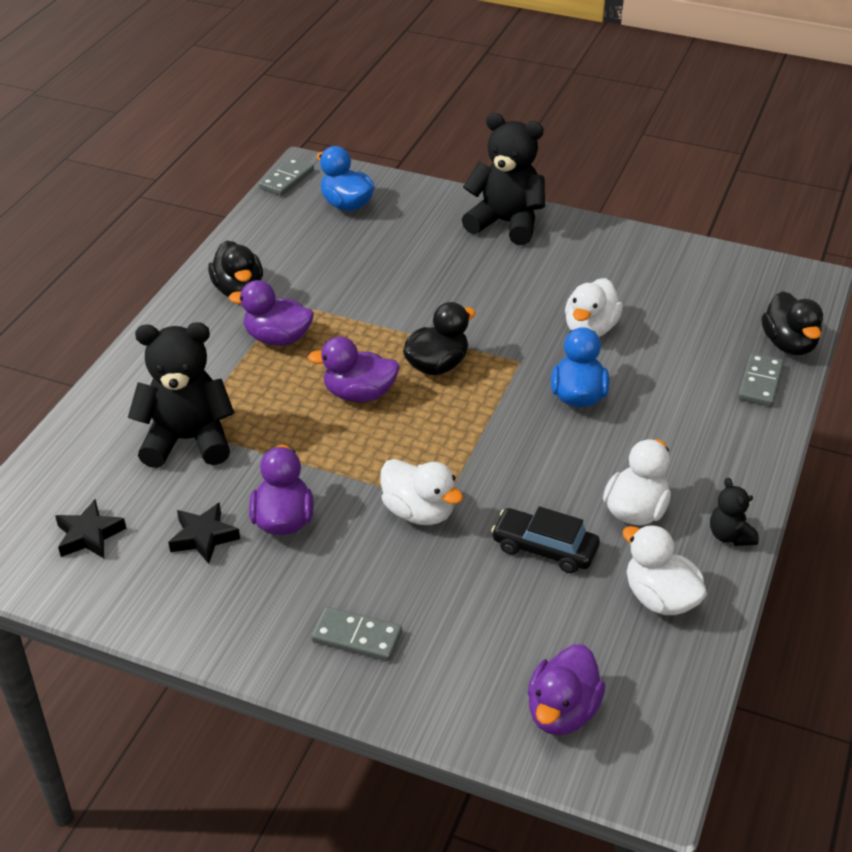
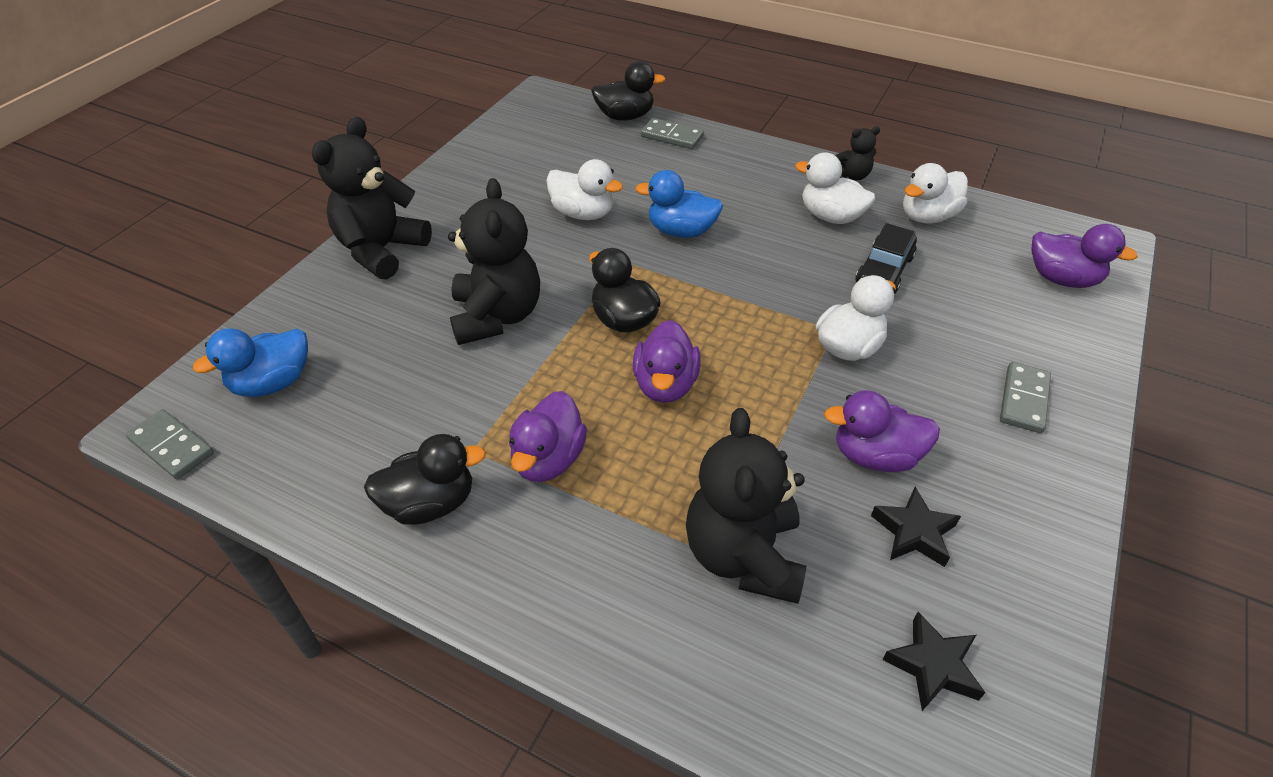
camera: 85 degrees left, 5 degrees up
none -> black teddy bear [448,178,540,345]

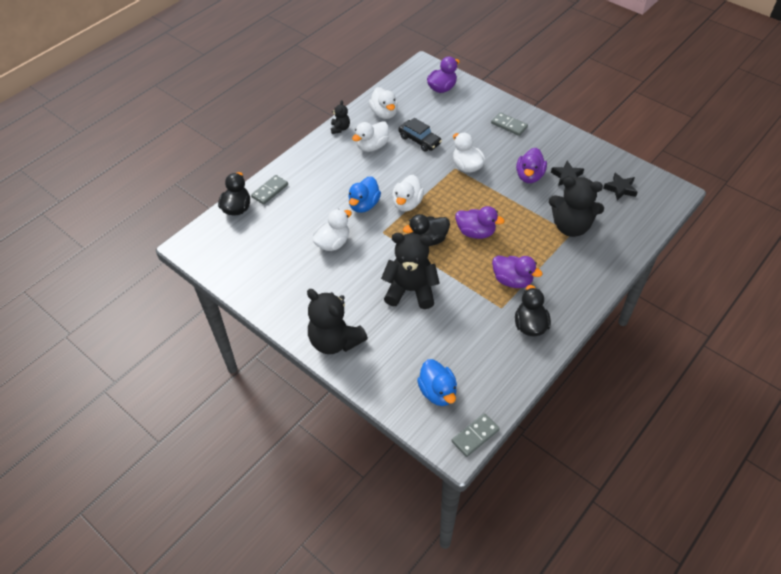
camera: 75 degrees left, 5 degrees up
none -> white duck [392,175,424,212]

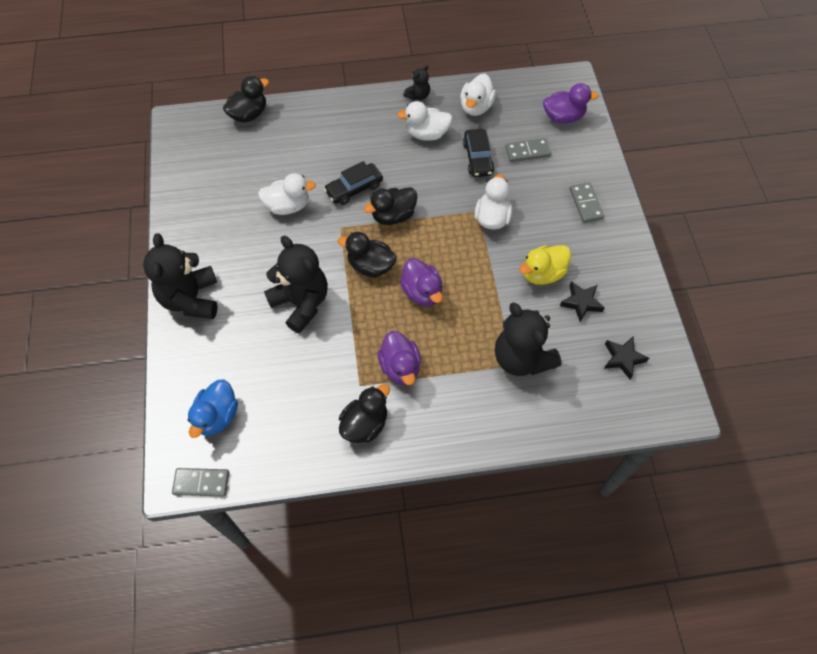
camera: 40 degrees right, 10 degrees up
grey domino [251,175,288,205] -> grey domino moved to [505,138,551,162]
blue duck [348,176,381,213] -> black car [324,161,383,205]
white duck [392,175,424,212] -> black duck [364,187,417,225]
purple duck [516,148,547,183] -> yellow duck [519,245,571,285]

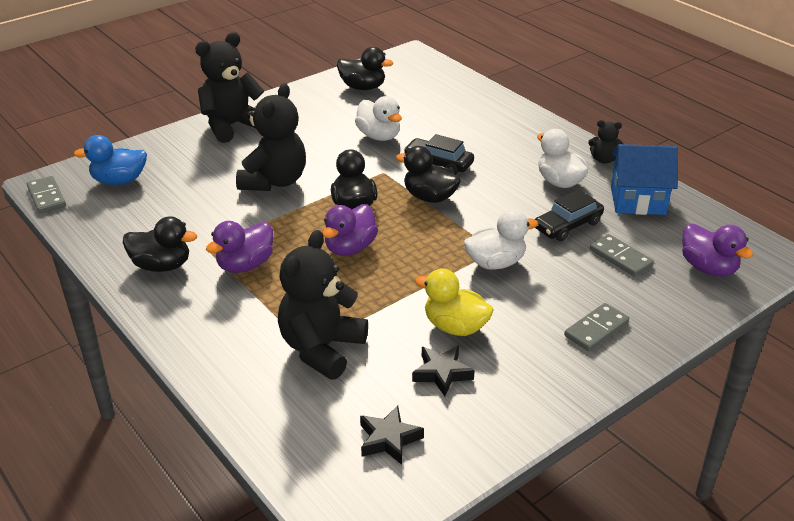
camera: 60 degrees right, 25 degrees down
black duck [223,76,269,123] -> black duck moved to [337,47,393,90]
white duck [460,74,496,116] -> blue house [611,144,678,215]

